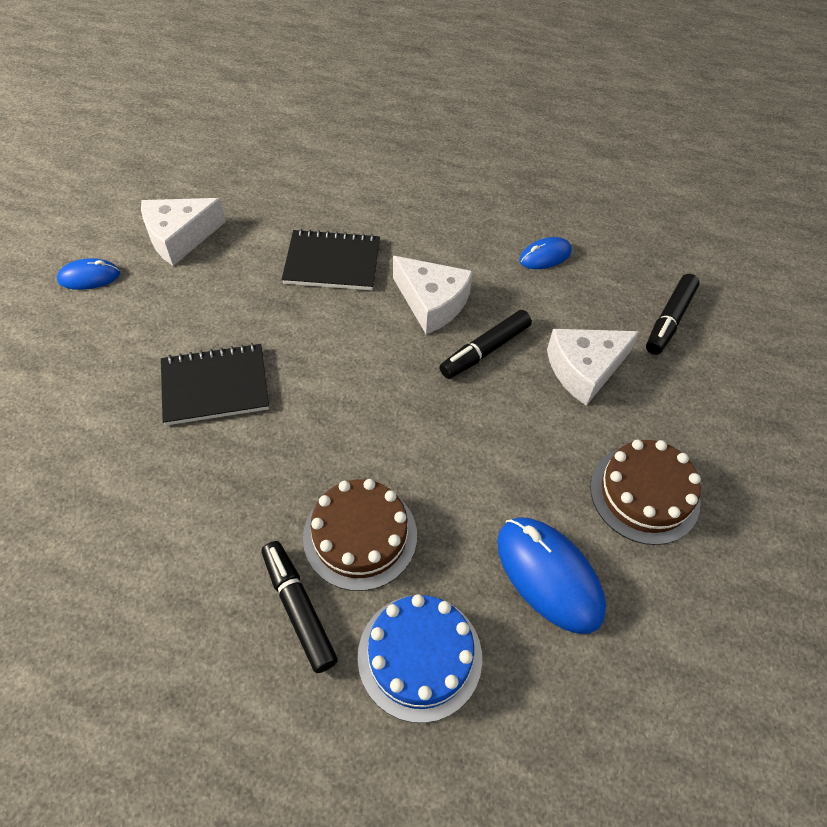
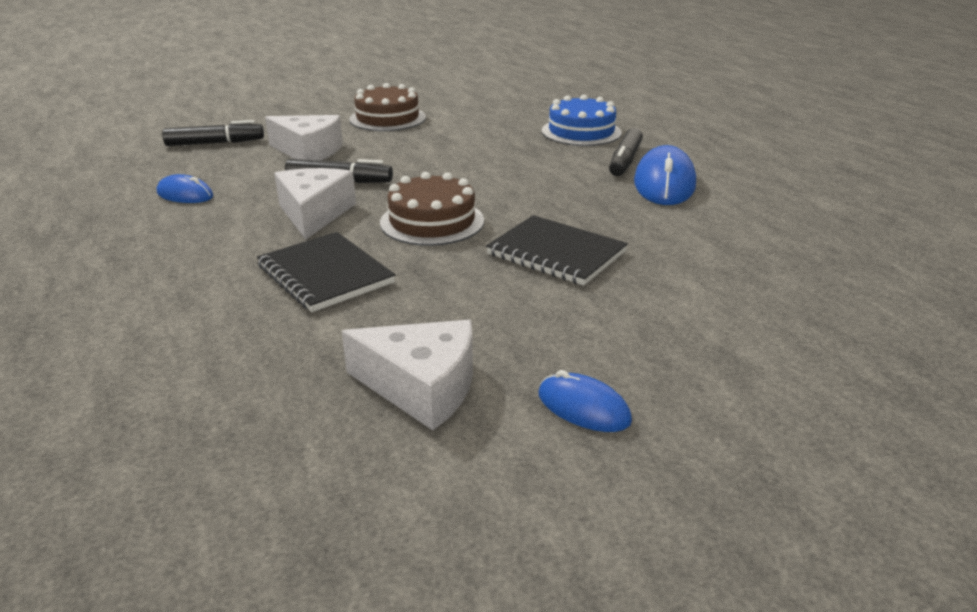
camera: 130 degrees left, 25 degrees down
brown cake [303,479,417,591] -> brown cake moved to [380,172,484,246]
blue mouse [497,518,606,634] -> blue mouse moved to [634,145,696,205]

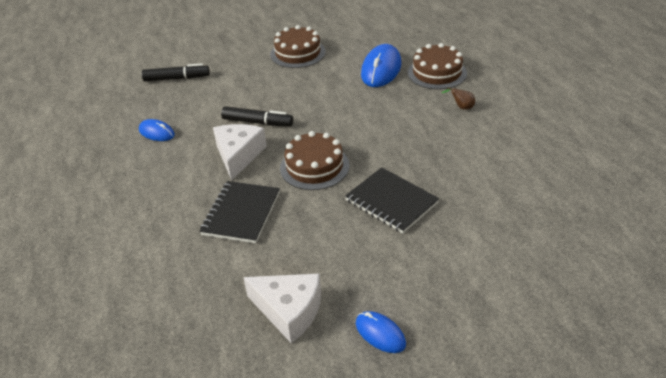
camera: 10 degrees right, 10 degrees up
black notebook [257,232,395,312] -> black notebook turned 45 degrees clockwise [199,181,280,243]
white cheese [265,115,343,160] -> none
blue cake [542,95,622,146] -> brown cake [407,43,467,90]
black marker [609,128,643,176] -> brown pear [442,87,475,110]
blue mouse [634,145,696,205] -> blue mouse moved to [361,44,401,87]

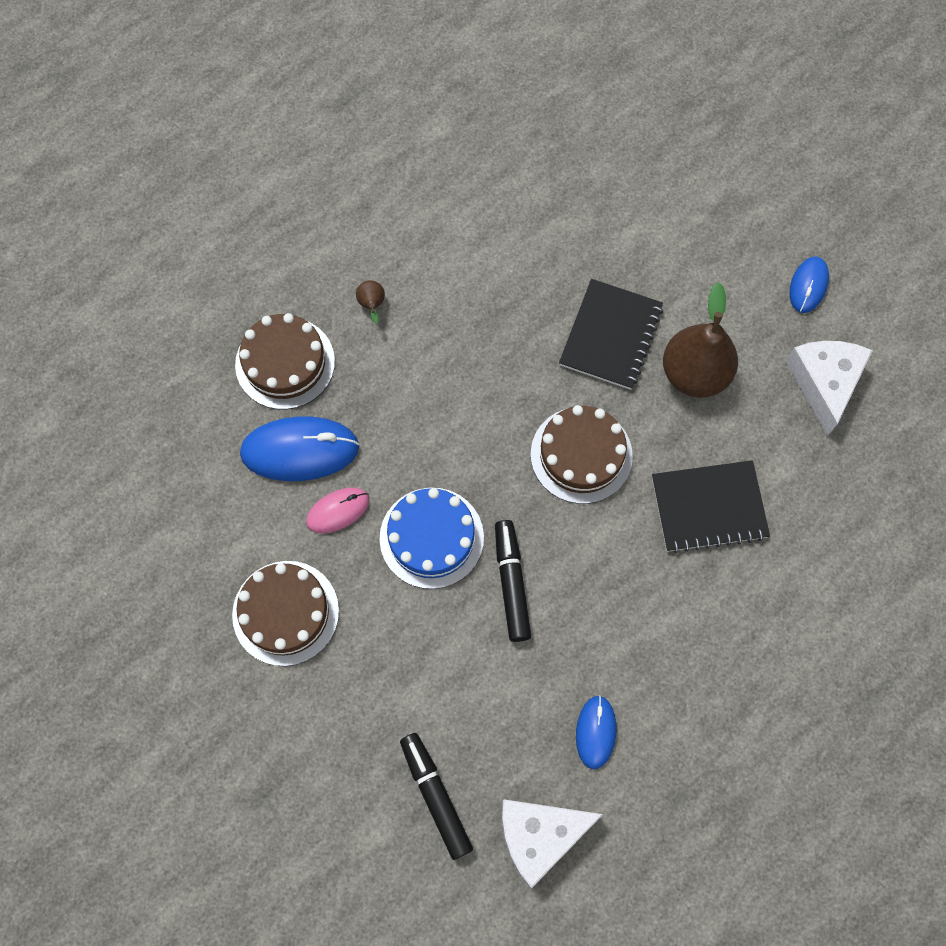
camera: 115 degrees left, 30 degrees up
white cheese [213,124,267,181] -> white cheese moved to [502,799,603,888]
none -> pink mouse [306,487,370,534]
none -> blue cake [380,488,484,589]
none -> brown pear [663,282,738,398]

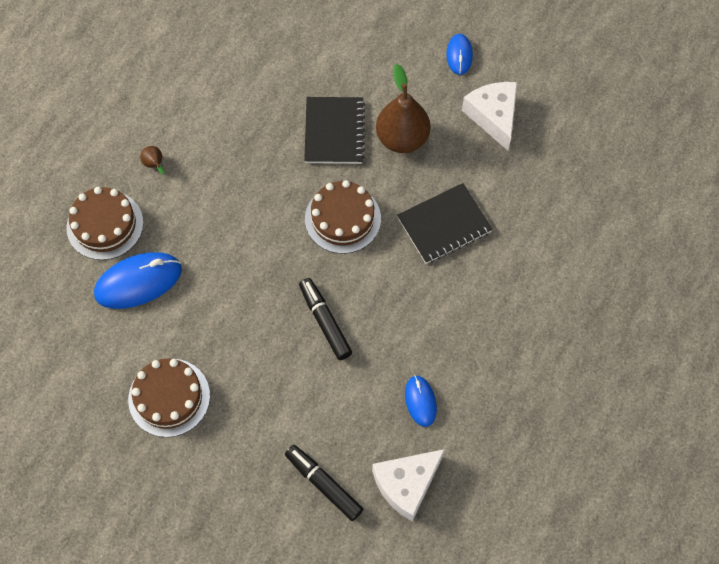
camera: 20 degrees left, 5 degrees down
pink mouse [306,487,370,534] -> none
blue cake [380,488,484,589] -> none

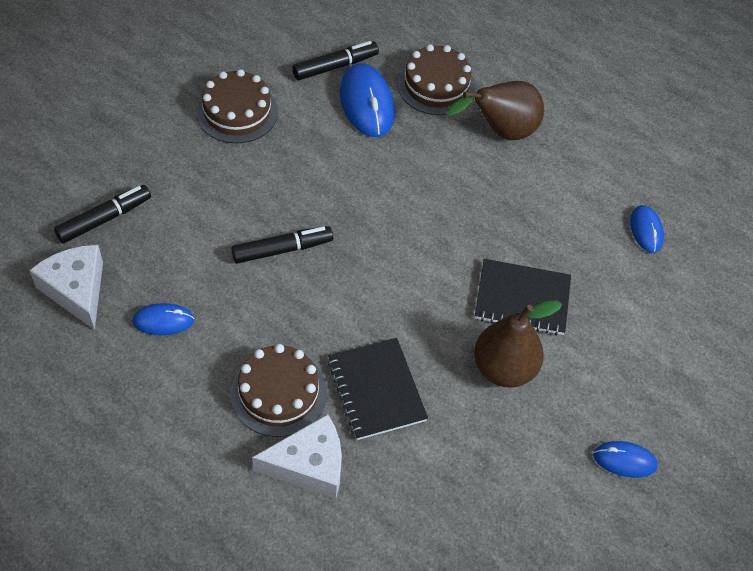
camera: 95 degrees right, 10 degrees down
brown pear [140,146,165,175] -> brown pear [446,81,544,140], size x2.48
brown cake [305,180,381,254] -> brown cake moved to [231,344,327,437]
white cheese [462,82,517,150] -> white cheese moved to [252,414,342,499]
none -> black marker [292,41,379,80]
none -> blue mouse [630,205,664,253]

